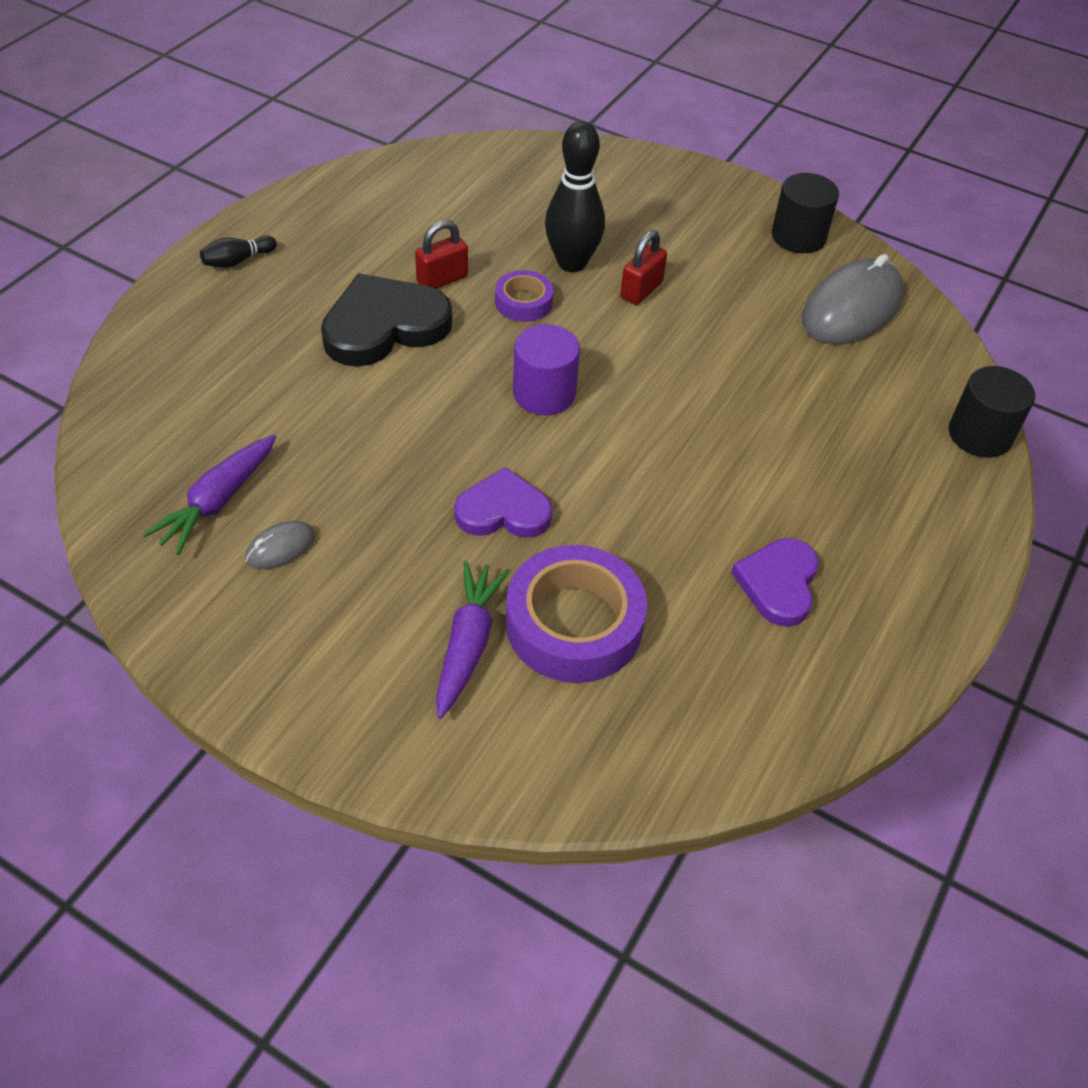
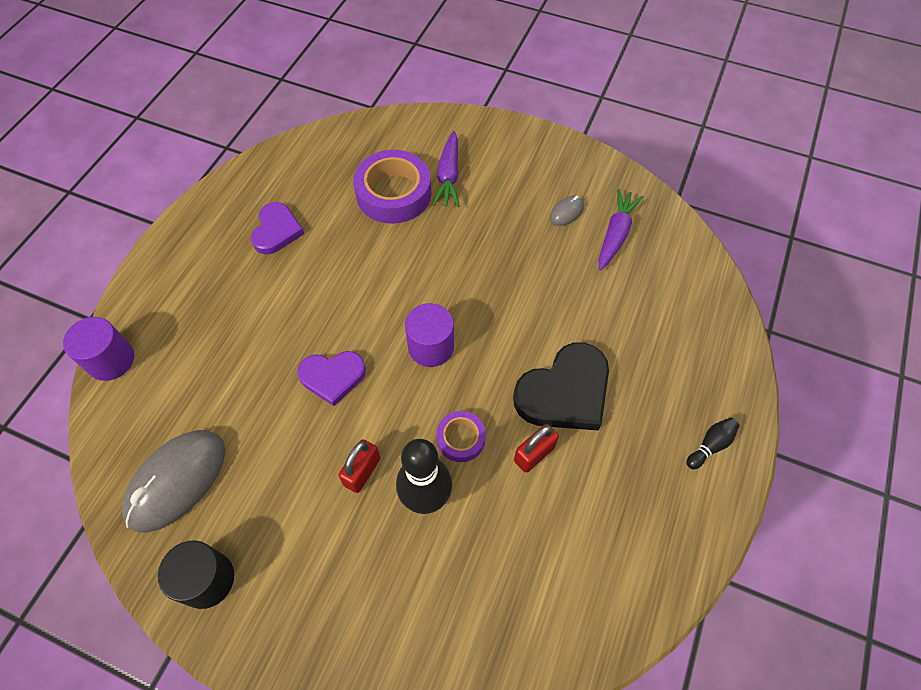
camera: 175 degrees right, 10 degrees up
purple heart [454,467,553,538] -> purple heart moved to [297,351,366,406]
black cylinder [949,366,1035,458] -> purple cylinder [63,317,134,381]

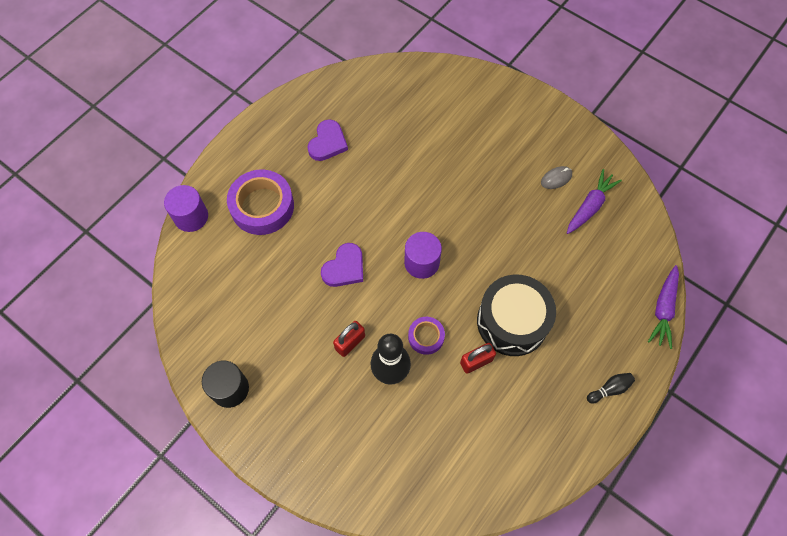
camera: 15 degrees right, 5 degrees up
grey mouse [122,430,225,532] -> none
purple heart [297,351,366,406] -> purple heart turned 60 degrees counterclockwise [321,243,363,287]
purple tape [353,150,431,224] -> purple tape moved to [227,170,294,235]
purple carrot [433,131,460,207] -> purple carrot moved to [648,265,679,349]
black heart [513,342,609,431] -> black drum [477,274,556,356]

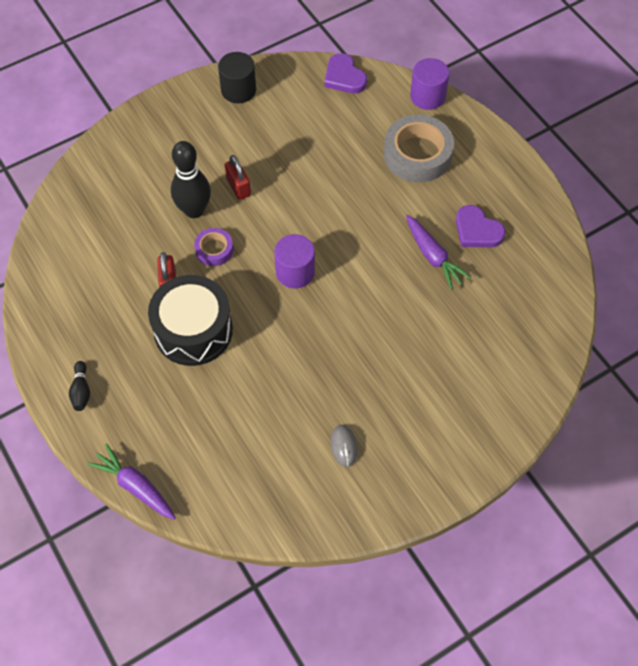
camera: 110 degrees right, 5 degrees down
purple tape [227,170,294,235] -> grey tape [384,115,454,182]
purple heart [321,243,363,287] -> purple heart moved to [324,53,367,93]
purple carrot [567,169,622,234] -> purple carrot moved to [406,215,472,290]

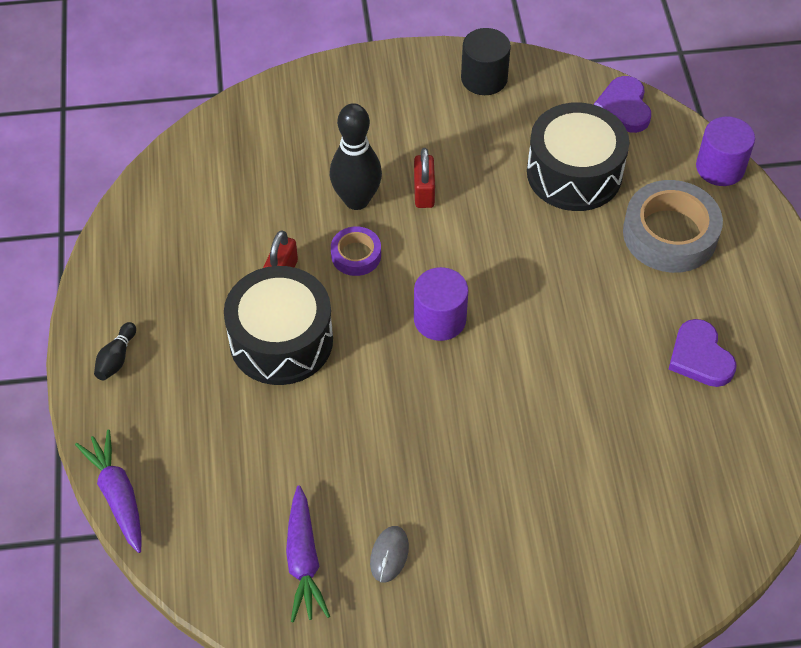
camera: 25 degrees right, 5 degrees down
purple carrot [406,215,472,290] -> purple carrot moved to [286,485,330,622]
none -> black drum [527,102,629,211]

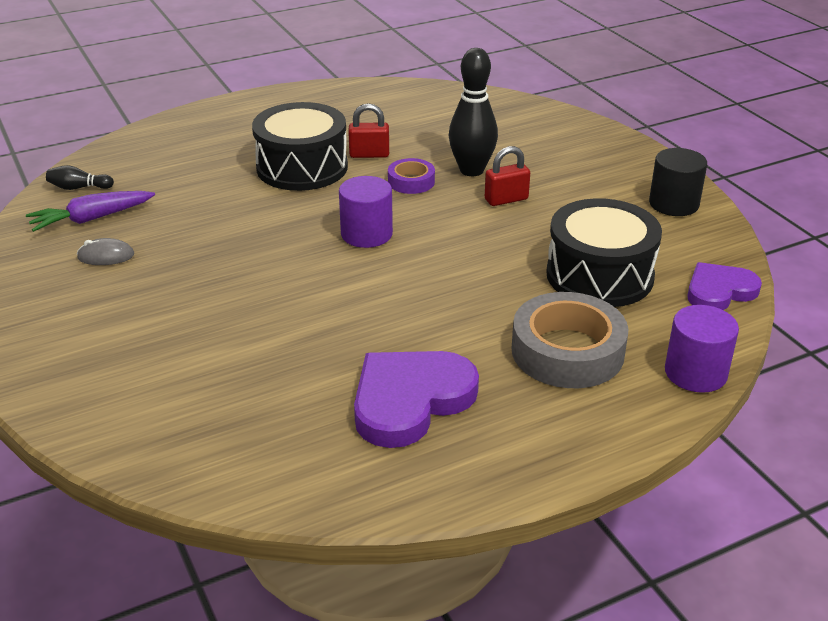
camera: 70 degrees right, 20 degrees down
purple carrot [75,430,142,553] -> none
black bowling pin [94,322,136,380] -> black bowling pin moved to [46,165,114,190]
purple heart [668,319,737,387] -> purple heart [354,351,479,448], size x1.56

